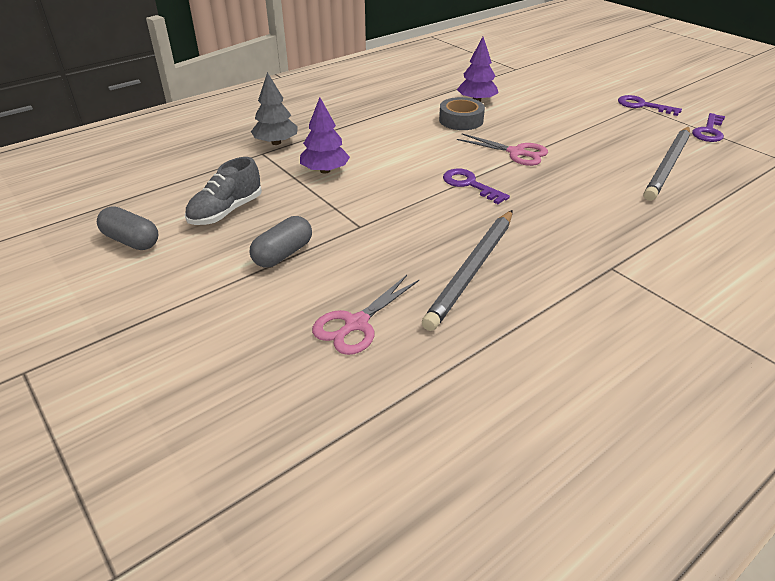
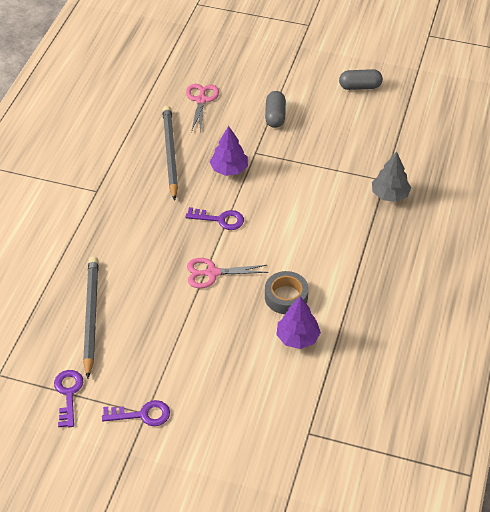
camera: 145 degrees right, 10 degrees up
grey shoe [185,157,262,225] -> none
purple tree [300,97,350,174] -> purple tree moved to [210,126,248,176]

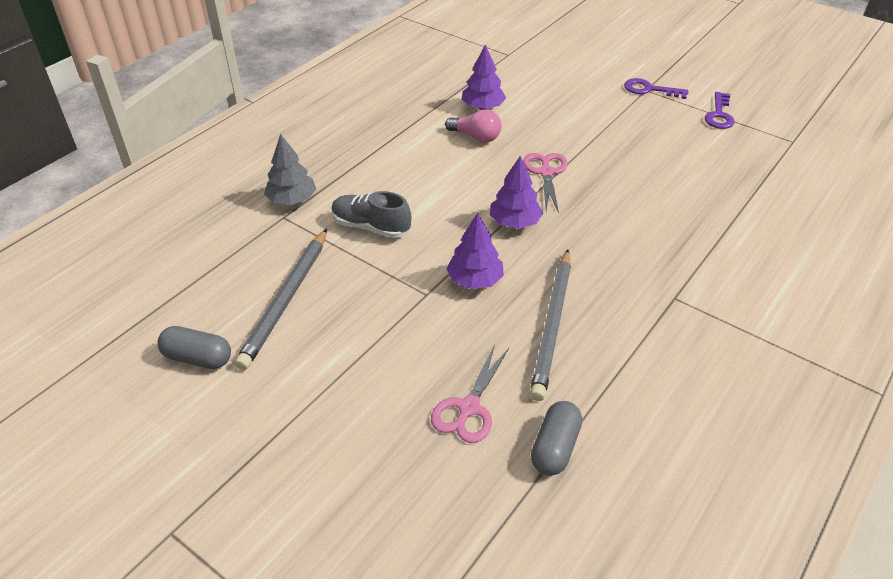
camera: 160 degrees left, 5 degrees down
grey pencil [83,256,99,379] -> grey pencil moved to [235,229,327,370]
purple key [186,207,244,230] -> purple tree [490,156,543,229]
pink scissors [187,258,269,288] -> pink scissors turned 105 degrees counterclockwise [523,153,568,213]
grey capsule [265,91,286,128] -> grey capsule moved to [531,401,582,476]
grey tape [265,271,309,314] -> pink light bulb [445,109,501,143]
none -> grey shoe [332,191,411,238]

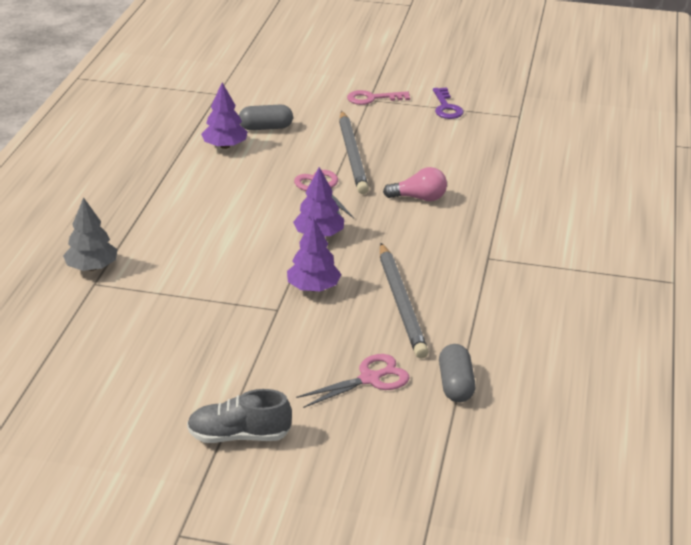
camera: 25 degrees left, 10 degrees down
grey capsule [157,326,231,369] -> grey capsule moved to [239,105,293,130]
grey pencil [235,229,327,370] -> grey pencil moved to [339,111,369,194]
grey shoe [332,191,411,238] -> grey shoe moved to [187,389,292,443]
pink scissors [431,344,509,443] -> pink scissors turned 120 degrees counterclockwise [296,354,410,408]
pink light bulb [445,109,501,143] -> pink light bulb moved to [383,167,447,201]
purple key [624,78,688,99] -> pink key [347,90,410,105]

